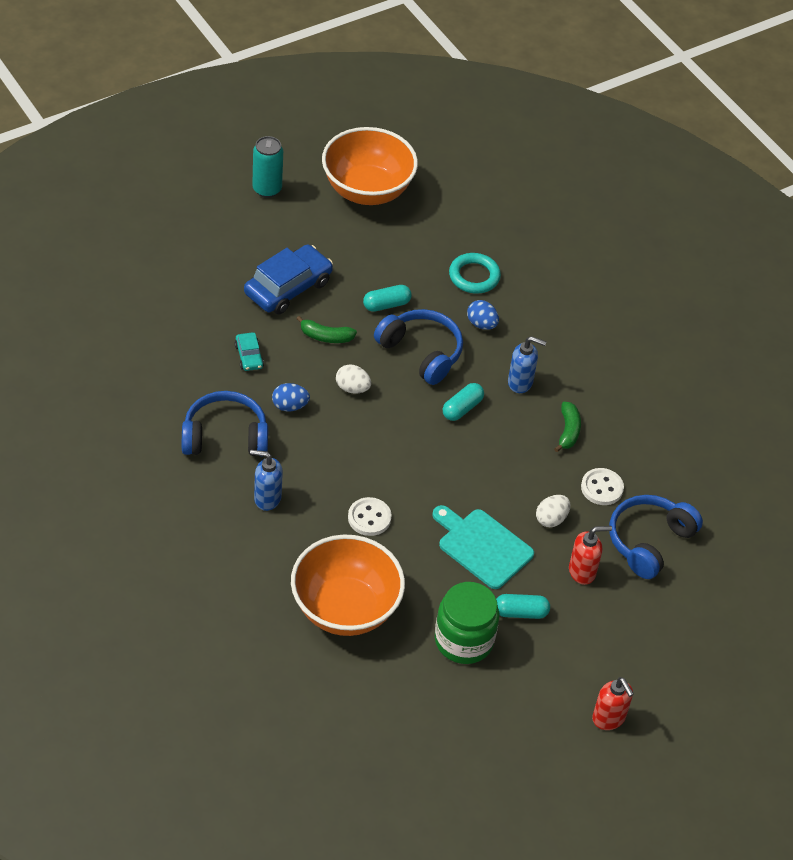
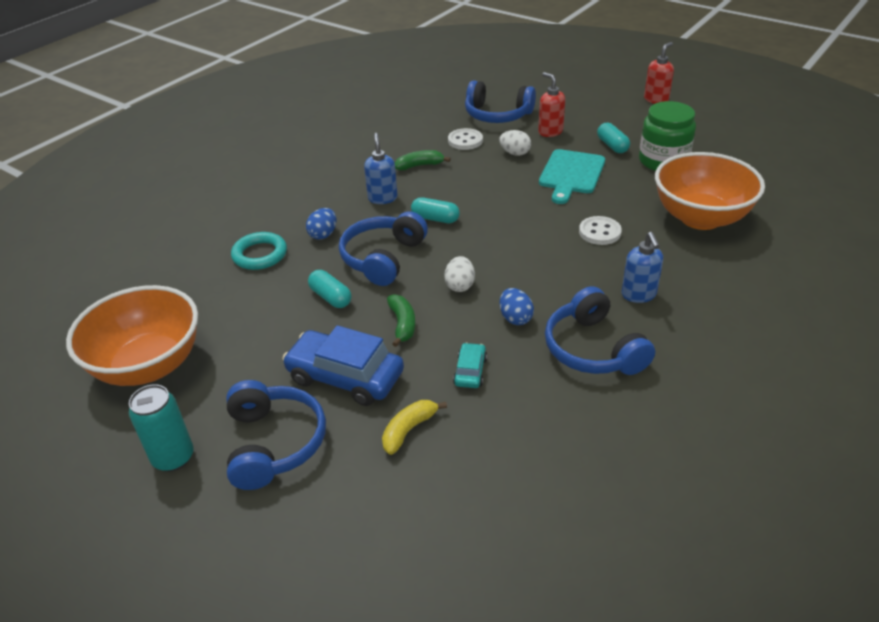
camera: 105 degrees left, 10 degrees down
turquoise car [235,332,264,371] -> turquoise car turned 45 degrees counterclockwise [453,343,487,388]
none -> blue headphones [226,380,326,490]
none -> yellow banana [382,400,447,455]

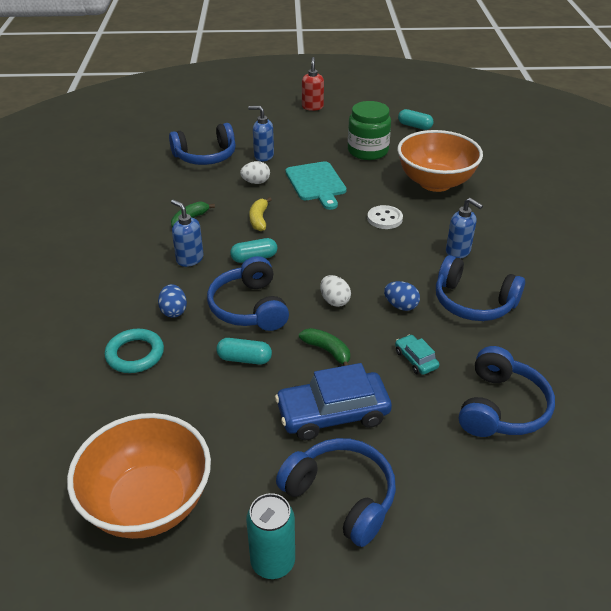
camera: 40 degrees left, 0 degrees up
yellow banana [382,400,447,455] -> yellow banana moved to [249,197,272,231]
white button [448,128,483,150] -> none
red soap dispenser [538,72,565,137] -> blue soap dispenser [248,106,274,162]
turquoise capsule [597,123,630,153] -> turquoise capsule moved to [398,109,434,130]
none -> blue headphones [459,346,555,437]

